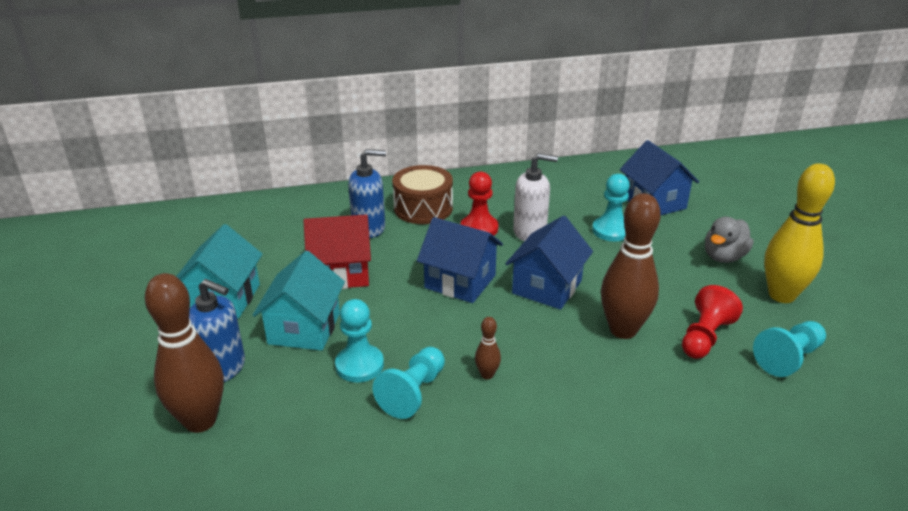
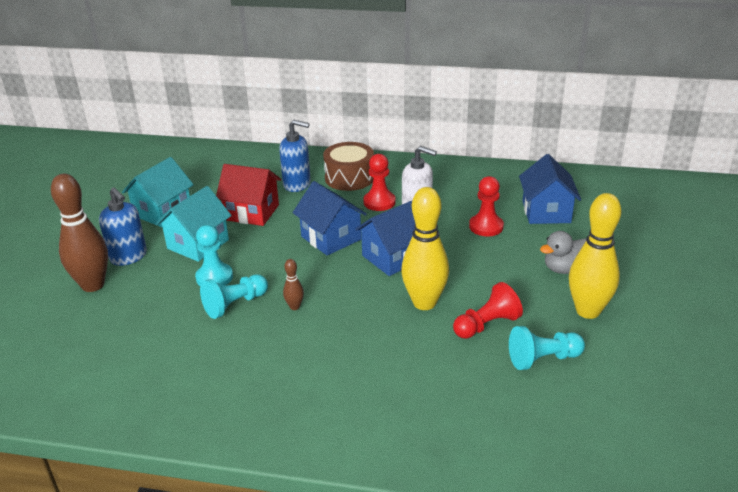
camera: 25 degrees right, 0 degrees up
turquoise pawn [592,174,630,242] -> red pawn [469,176,504,236]
brown bowling pin [601,193,661,339] -> yellow bowling pin [401,187,449,310]

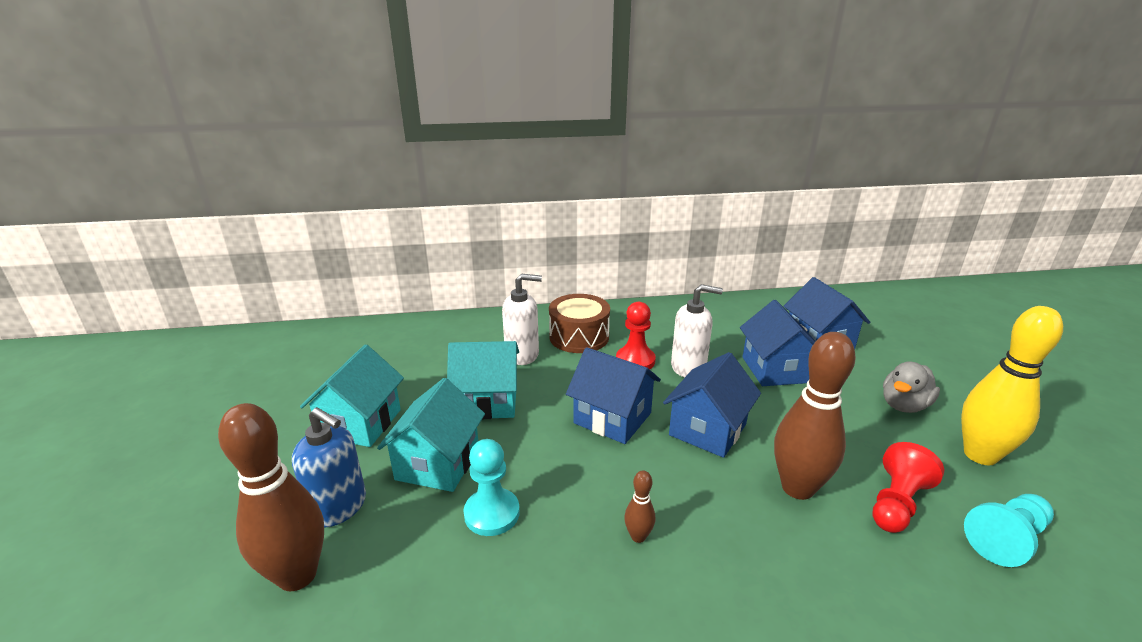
camera: 20 degrees left, 5 degrees down
turquoise pawn [200,274,268,319] -> none
red house [216,164,281,226] -> turquoise house [447,341,519,419]
blue soap dispenser [279,120,311,192] -> white soap dispenser [502,273,542,365]
yellow bowling pin [401,187,449,310] -> brown bowling pin [774,332,856,500]
red pawn [469,176,504,236] -> blue house [740,300,816,386]

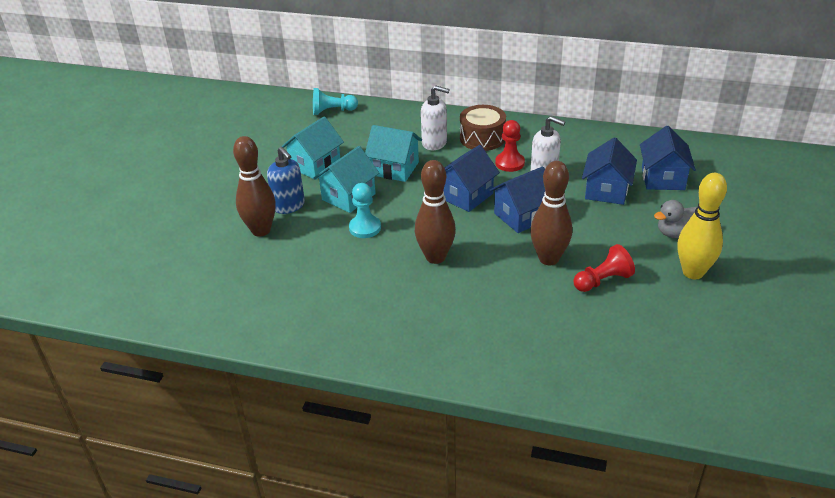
camera: 25 degrees right, 10 degrees up
blue house [566,347,661,444] -> blue house turned 75 degrees clockwise [443,145,500,212]
brown bowling pin [624,470,655,543] -> brown bowling pin [415,160,456,264], size x2.28
turquoise pawn [964,494,1054,567] -> turquoise pawn moved to [313,88,358,115]

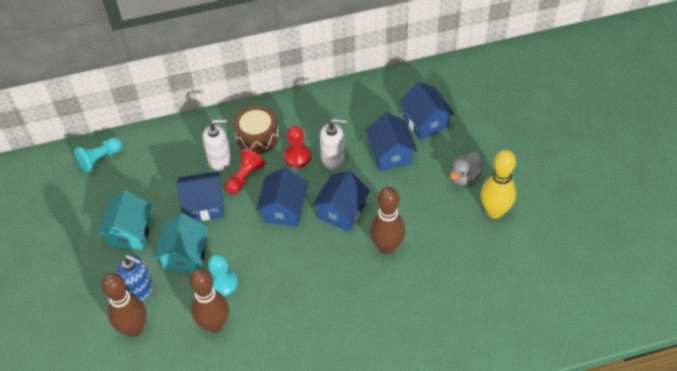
camera: 30 degrees left, 15 degrees up
turquoise house [365,125,422,182] -> blue house [177,171,224,221]
brown bowling pin [415,160,456,264] -> brown bowling pin moved to [189,269,229,333]
red pawn [573,244,635,292] -> red pawn moved to [225,148,266,194]

